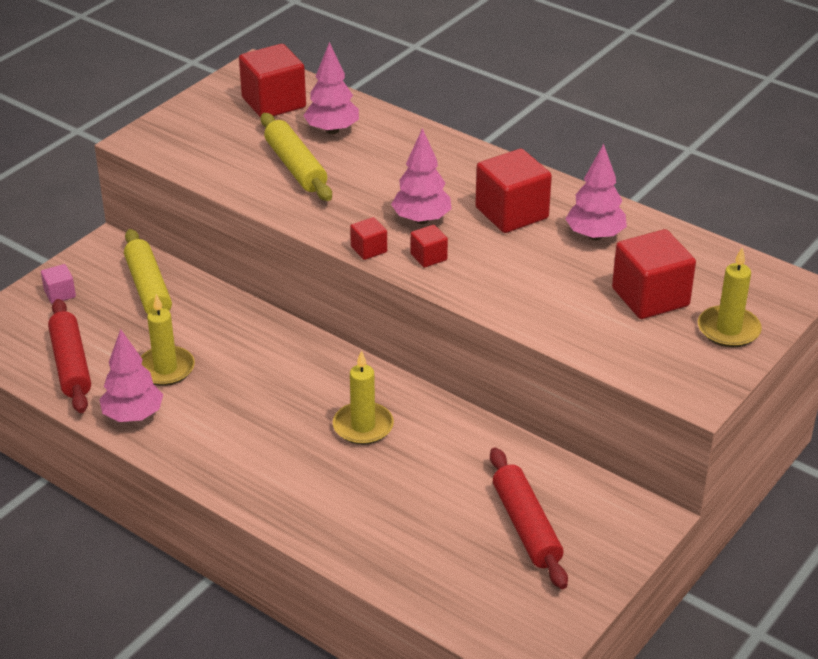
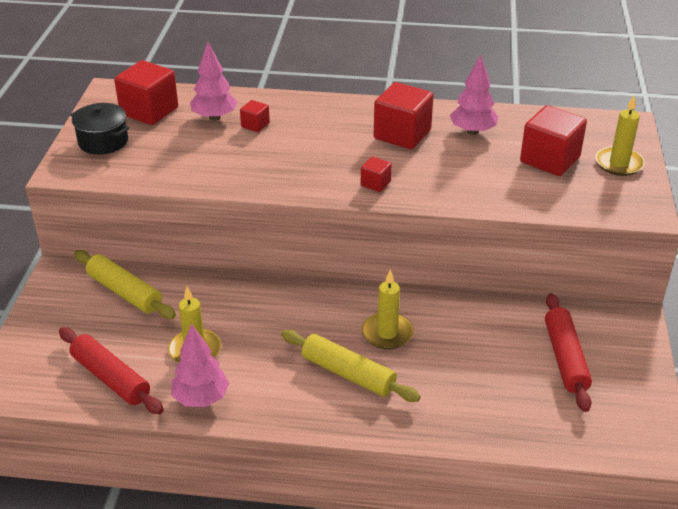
camera: 30 degrees left, 0 degrees up
pink cube [41,264,76,304] -> none
yellow rolling pin [261,113,332,201] -> yellow rolling pin moved to [281,330,421,402]
red cube [350,217,387,260] -> red cube moved to [240,100,270,132]
pink tree [391,128,451,224] -> none
red rolling pin [490,447,568,589] -> red rolling pin turned 45 degrees clockwise [545,293,592,412]
none -> black pot [70,103,130,155]

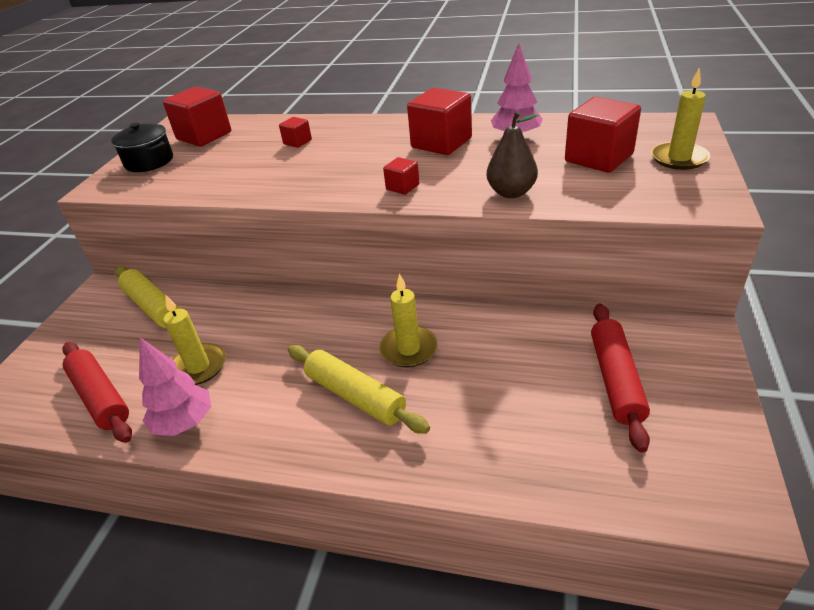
camera: 10 degrees right, 0 degrees up
pink tree [190,41,238,121] -> none
none -> brown pear [487,111,539,198]

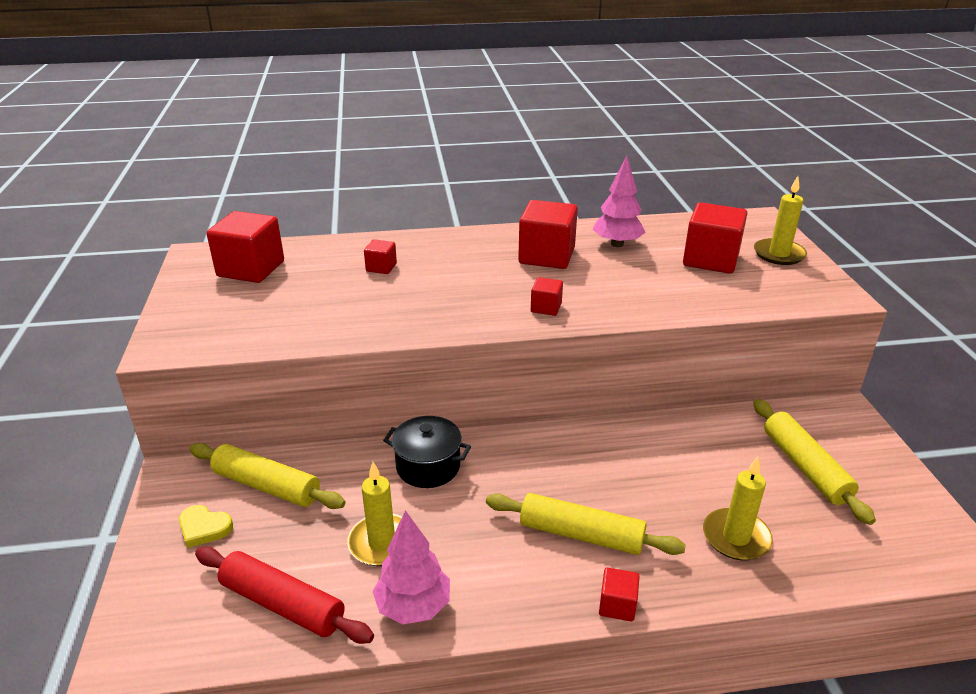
camera: 25 degrees left, 5 degrees down
black pot [111,123,173,172] -> black pot moved to [383,416,471,488]
yellow candle [379,273,438,368] -> yellow candle moved to [703,456,773,560]
brown pear [487,111,539,198] -> none
red rolling pin [591,304,650,453] -> yellow rolling pin [753,399,876,525]
none -> yellow heart [179,505,233,548]
none -> red cube [599,567,640,622]

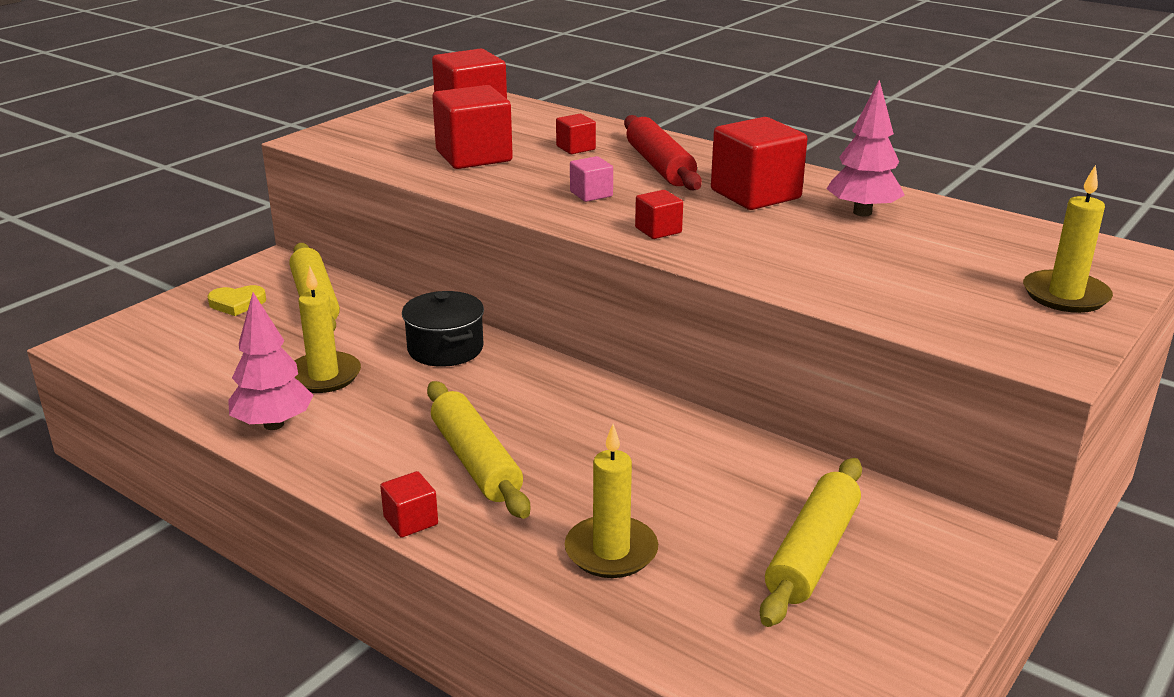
camera: 45 degrees right, 5 degrees down
yellow heart [179,505,233,548] -> yellow heart turned 75 degrees counterclockwise [207,285,266,316]
red rolling pin [195,547,374,644] -> red rolling pin moved to [624,115,702,191]
red cube [683,202,747,274] -> red cube moved to [432,85,513,169]
none -> pink cube [570,156,613,202]

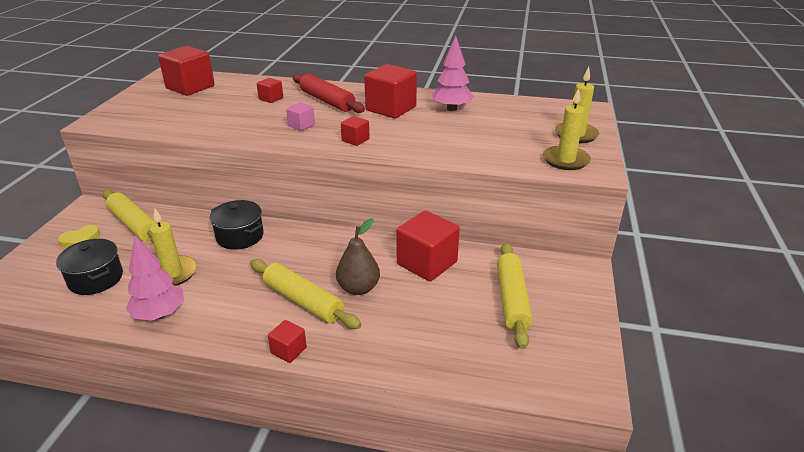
camera: 25 degrees left, 5 degrees up
red cube [432,85,513,169] -> red cube moved to [396,210,460,282]
yellow candle [565,424,658,578] -> yellow candle moved to [543,88,591,170]
none -> black pot [56,239,123,295]
none -> brown pear [336,218,380,295]

